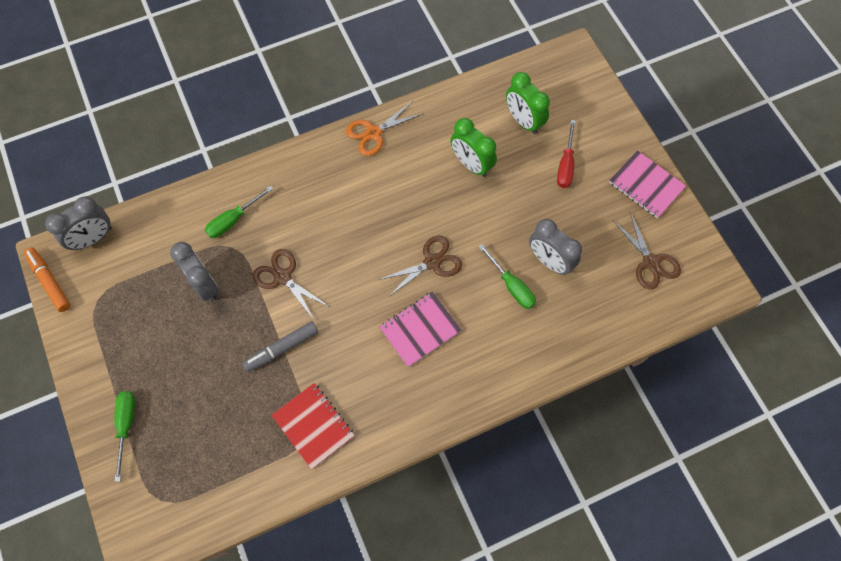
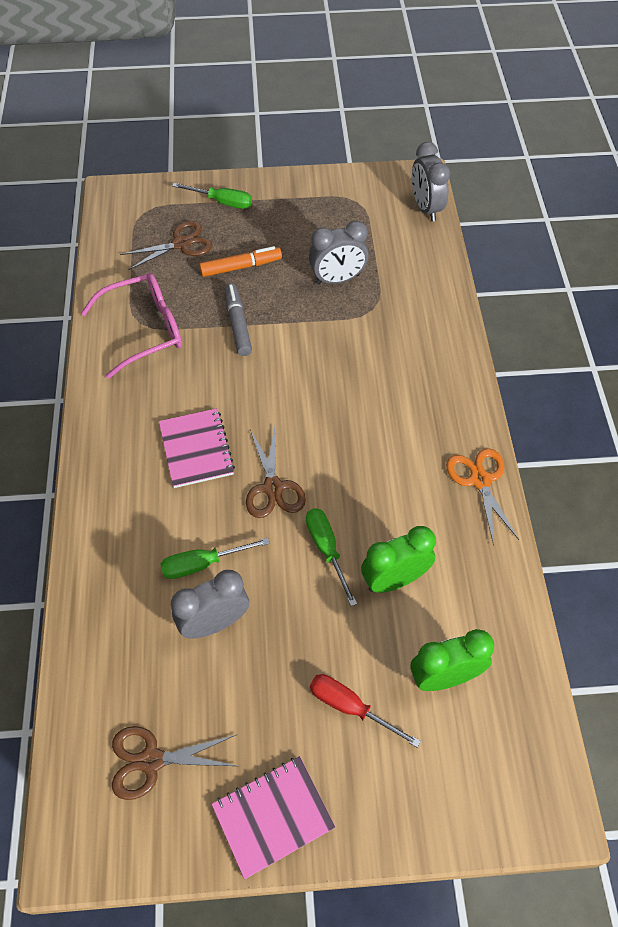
camera: 110 degrees right, 10 degrees down
orange marker [24,247,70,312] -> orange marker moved to [199,246,282,277]
green screwdriver [205,186,273,238] -> green screwdriver moved to [306,508,357,606]
brown scissors [253,249,330,320] -> brown scissors moved to [120,221,212,270]
red notebook [271,383,355,470] -> pink glasses [81,273,182,379]

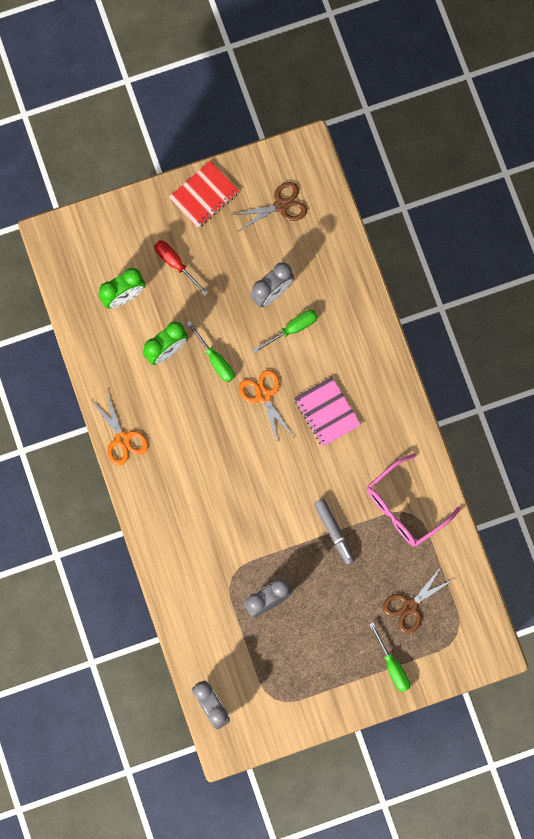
camera: 165 degrees right, 20 degrees up
green screwdriver [172,183,252,209] -> green screwdriver turned 120 degrees counterclockwise [369,622,410,692]
orange marker [199,246,282,277] -> none
pink notebook [211,756,336,879] -> red notebook [169,161,239,228]
brown scissors [246,427,306,518] -> orange scissors [239,370,294,446]
red screwdriver [310,674,421,748] -> red screwdriver turned 150 degrees counterclockwise [154,240,209,296]

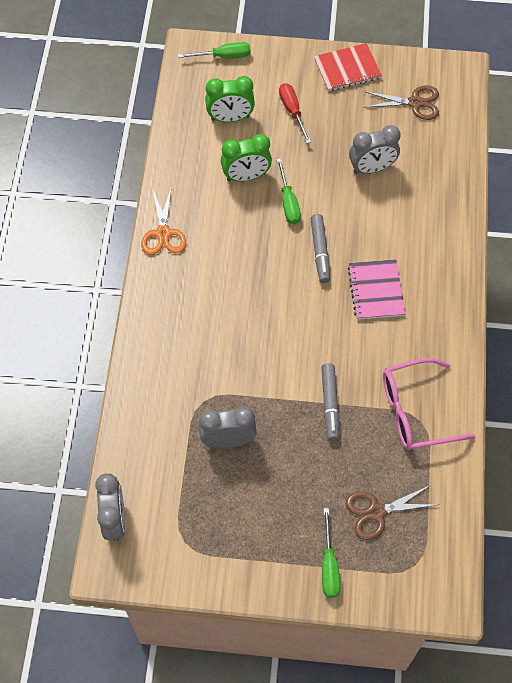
camera: 25 degrees right, 15 degrees down
orange scissors [239,370,294,446] -> grey marker [311,214,330,283]
green screwdriver [253,309,318,353] -> green screwdriver moved to [178,42,251,58]

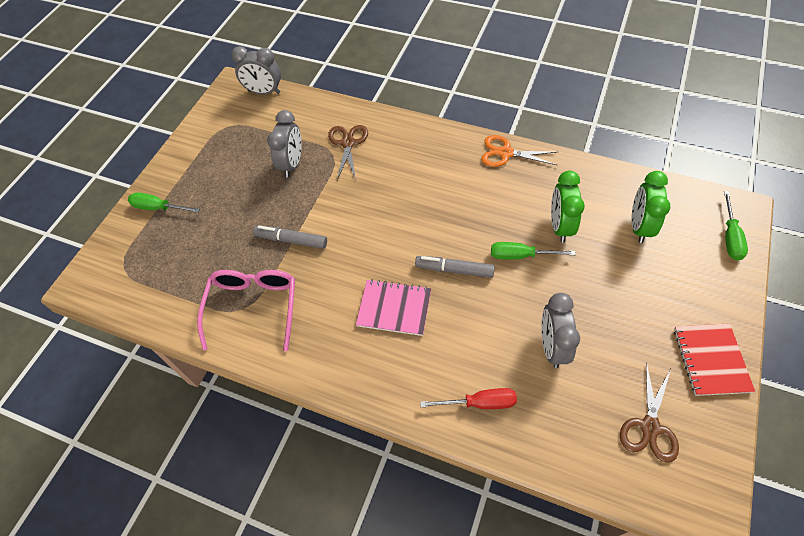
camera: 110 degrees right, 5 degrees down
red screwdriver [279,83,311,144] -> red screwdriver moved to [420,388,517,409]
brown scissors [346,485,437,540] -> brown scissors moved to [328,125,368,180]

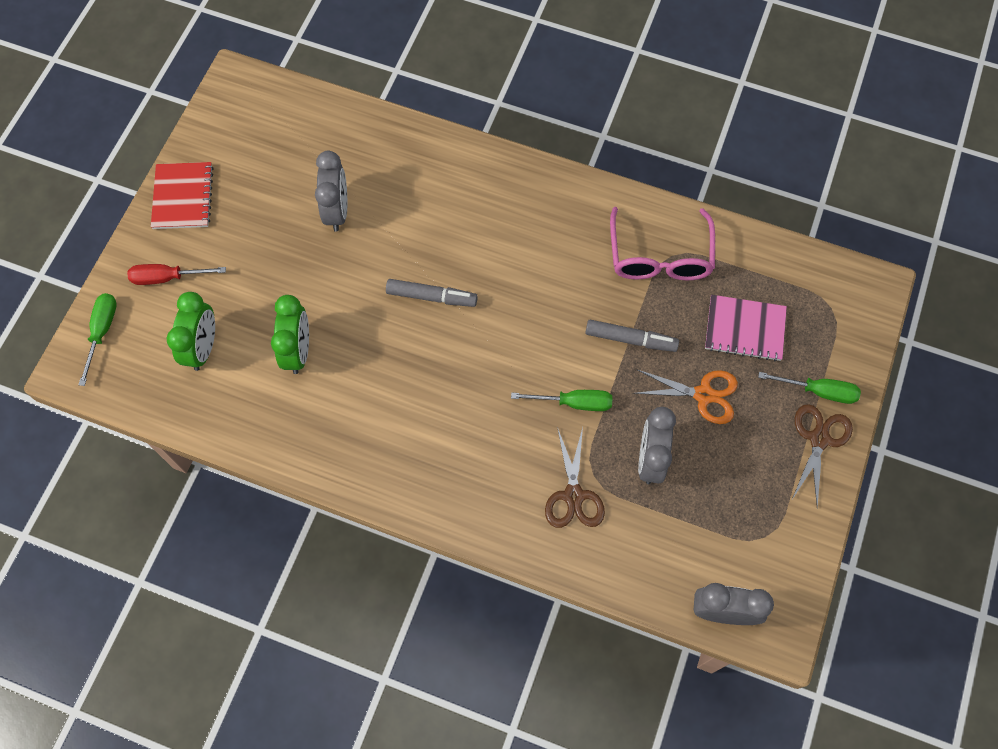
camera: 175 degrees right, 10 degrees up
pink notebook [356,279,431,336] -> pink notebook moved to [705,295,787,361]
red screwdriver [420,388,517,409] -> red screwdriver moved to [127,264,226,285]
orange scissors [481,135,557,167] -> orange scissors moved to [633,370,738,424]
green screwdriver [491,242,576,260] -> green screwdriver moved to [511,390,612,411]
brown scissors [620,362,679,463] -> brown scissors moved to [792,404,853,508]

